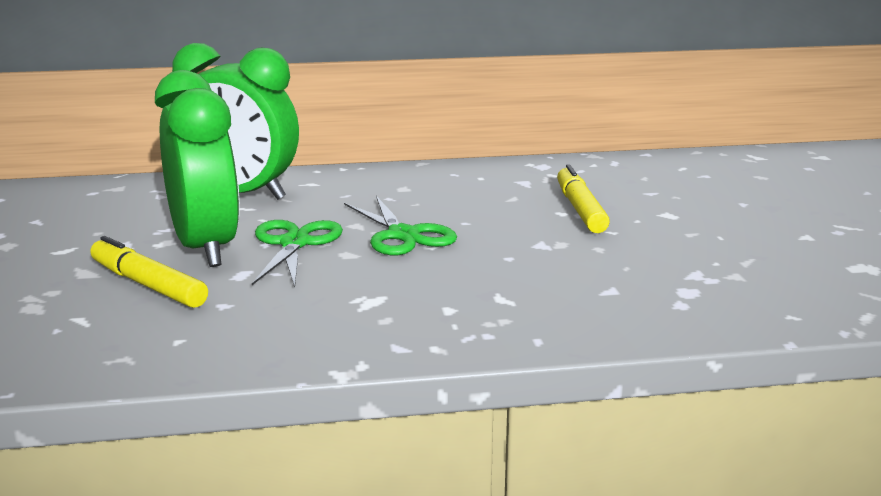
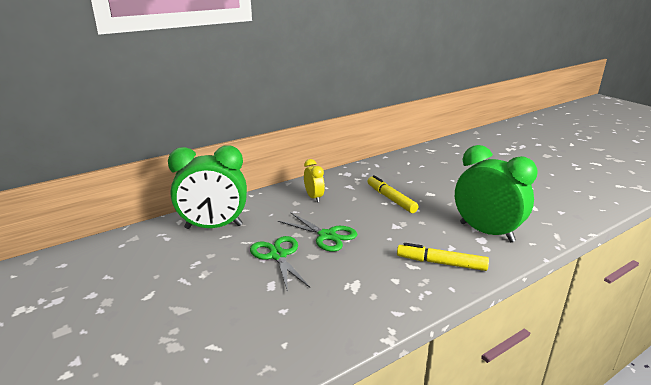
camera: 25 degrees left, 5 degrees up
yellow marker [90,236,208,308] -> yellow marker moved to [397,243,489,271]
green clock [155,70,240,267] -> green clock moved to [455,145,538,242]
none -> yellow clock [304,159,325,203]

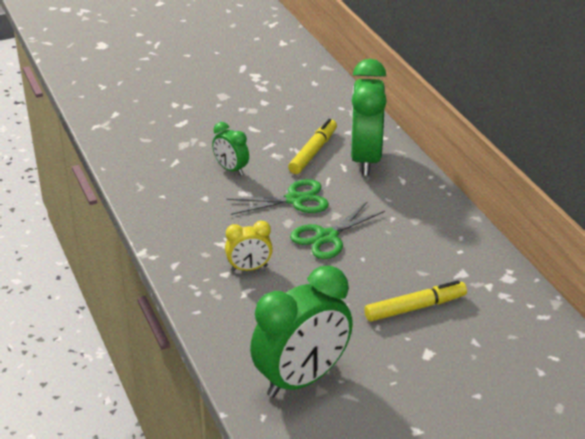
camera: 100 degrees right, 10 degrees up
yellow clock [304,159,325,203] -> yellow clock moved to [225,221,273,271]
yellow marker [397,243,489,271] -> yellow marker moved to [288,119,337,174]
none -> green clock [212,122,249,176]

